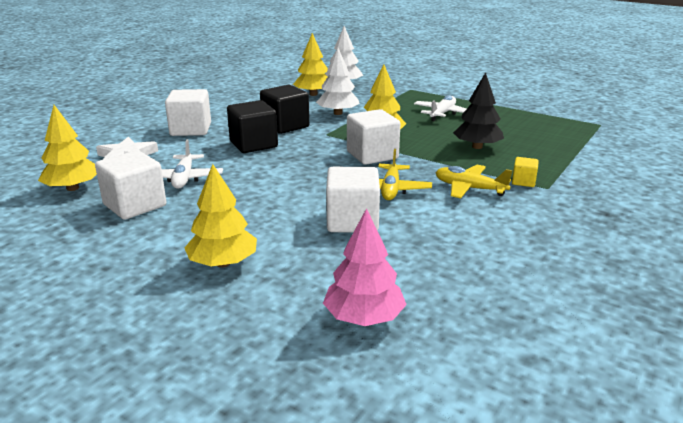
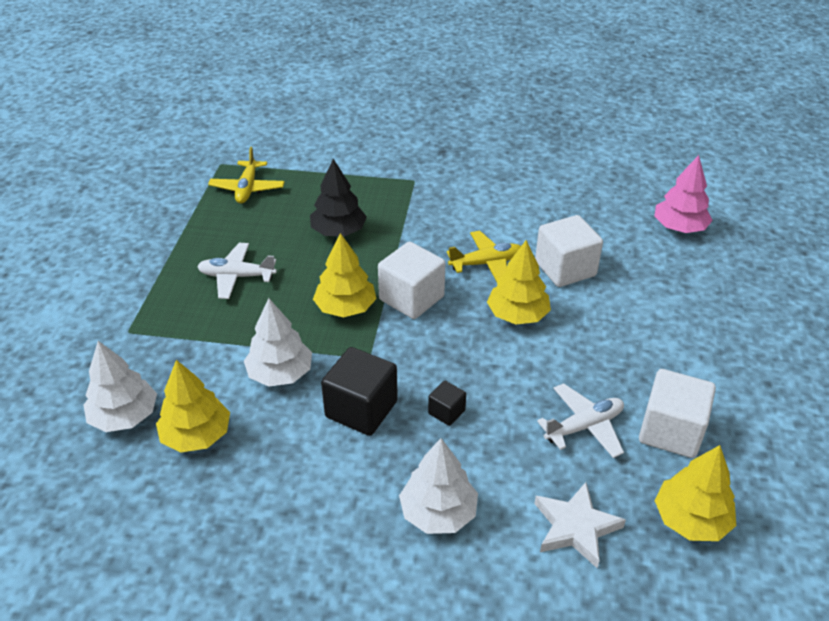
camera: 115 degrees left, 15 degrees up
white cube [165,89,211,136] -> white tree [399,438,478,534]
yellow tree [184,164,257,267] -> yellow tree moved to [487,240,551,324]
black cube [227,100,278,153] -> black cube [428,381,466,426], size x0.50
yellow plane [435,165,513,198] -> yellow plane moved to [208,147,285,203]
yellow cube [512,157,539,187] -> none

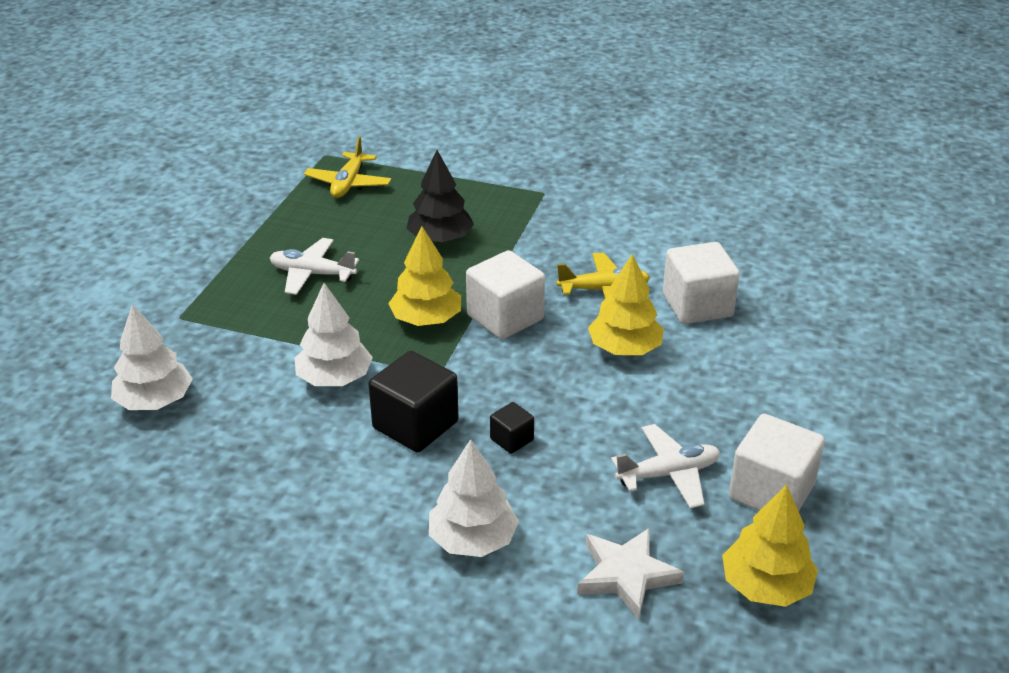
camera: 10 degrees right, 5 degrees down
yellow tree [156,360,230,453] -> none
pink tree [654,155,713,233] -> none

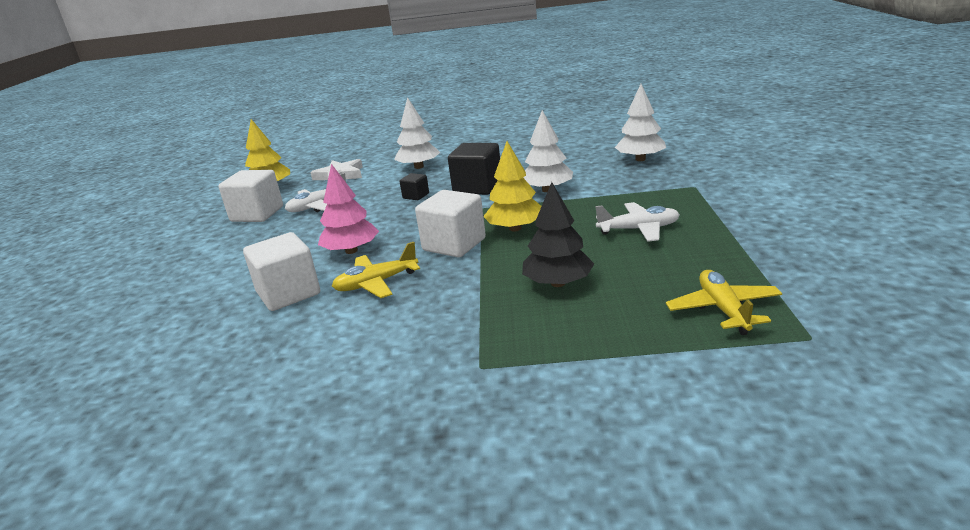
camera: 165 degrees right, 10 degrees down
yellow tree [588,254,664,355] -> pink tree [318,164,379,254]

